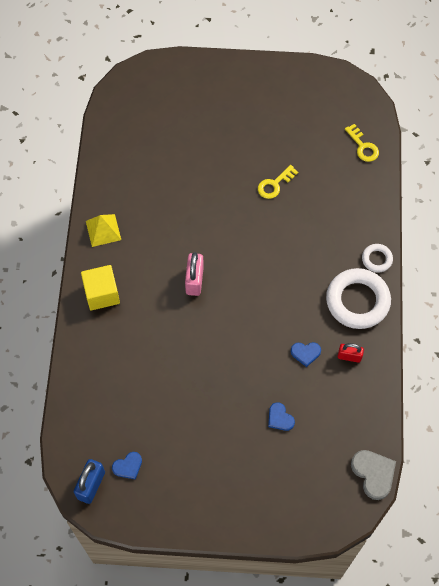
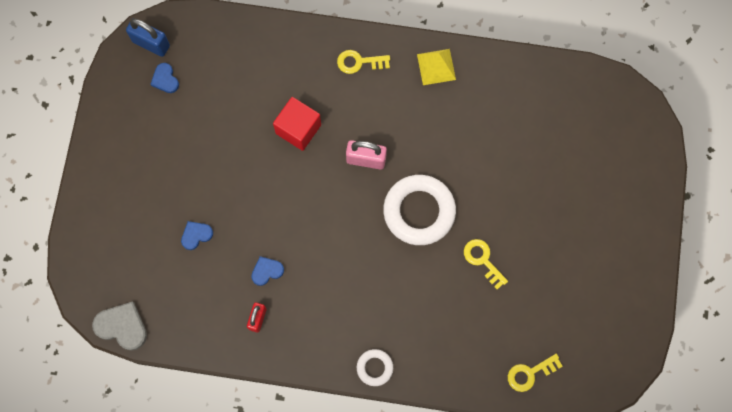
camera: 95 degrees right, 10 degrees up
yellow cube [81,265,120,311] -> yellow key [337,50,390,74]
blue heart [291,342,321,367] -> blue heart turned 60 degrees clockwise [251,256,284,286]
white ring [326,268,391,329] -> white ring moved to [383,175,456,245]
grey heart [351,450,396,500] -> grey heart turned 135 degrees counterclockwise [92,301,147,351]
none -> red cube [273,97,321,151]

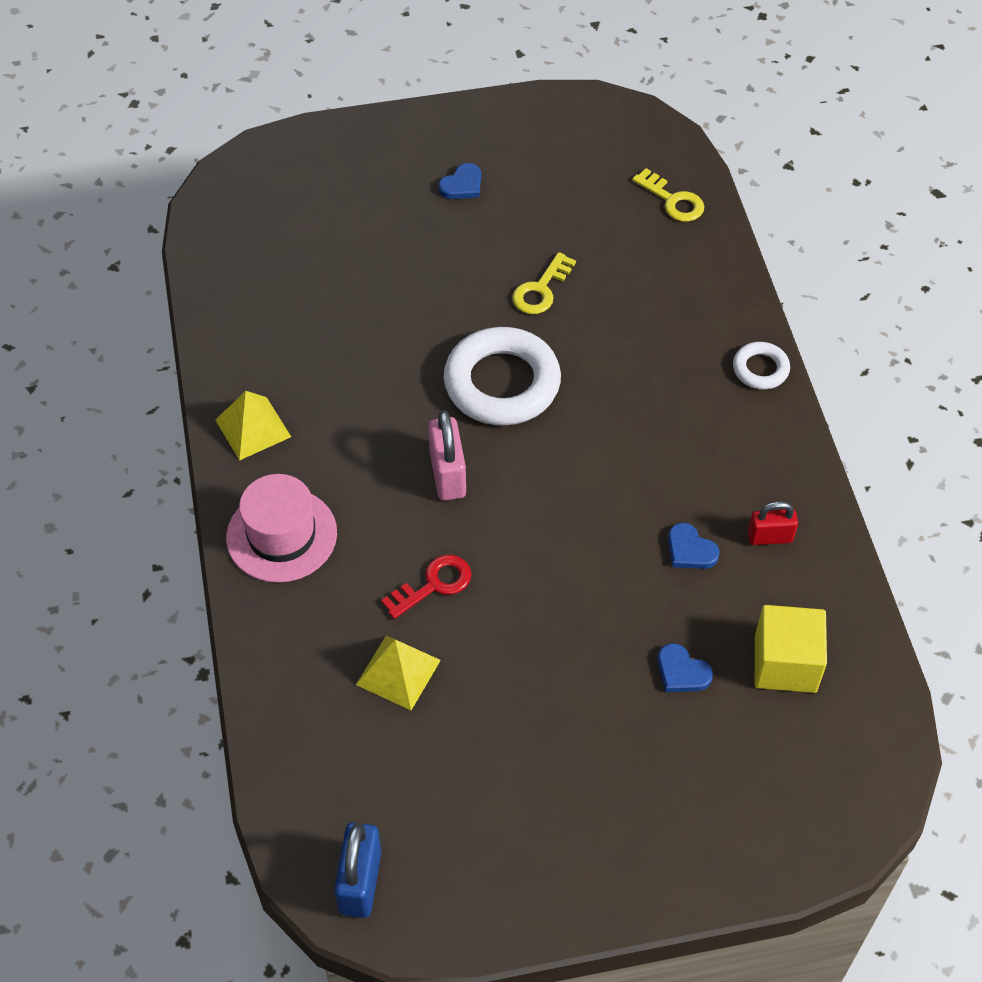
camera: 110 degrees left, 20 degrees down
grey heart [92,301,147,351] -> none
blue heart [150,63,179,93] -> blue heart moved to [438,163,481,199]
red cube [273,97,321,151] -> red key [381,555,472,619]
yellow key [337,50,390,74] -> pink hat [226,474,337,583]
none -> yellow pyramid [356,636,441,710]
none -> yellow cube [755,605,827,693]

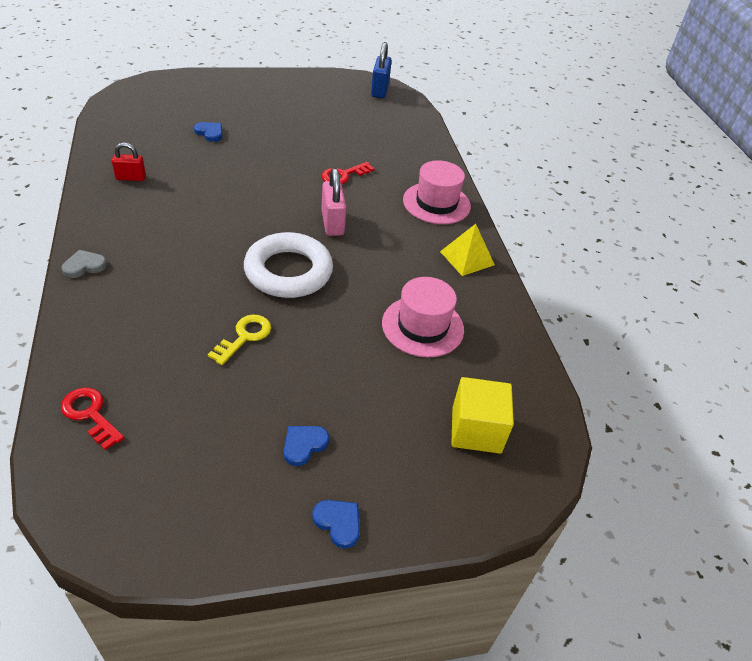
camera: 175 degrees right, 10 degrees down
yellow pyramid [356,636,441,710] -> none
yellow key [632,168,704,222] -> red key [61,387,124,450]
blue heart [668,523,720,569] -> blue heart moved to [312,500,360,549]
white ring [733,342,790,389] -> grey heart [62,250,107,278]
yellow cube [755,605,827,693] -> yellow cube moved to [451,377,514,454]
none -> pink hat [382,277,464,357]

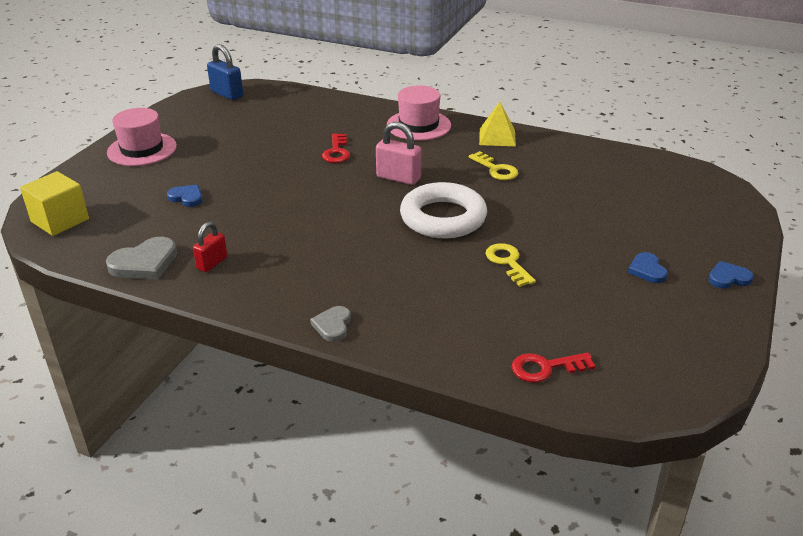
camera: 50 degrees left, 10 degrees down
blue heart [194,122,222,142] -> blue heart turned 45 degrees clockwise [167,185,203,207]
pink hat [382,277,464,357] -> pink hat moved to [107,108,177,166]
yellow cube [451,377,514,454] -> yellow cube moved to [20,171,89,236]
none -> grey heart [106,237,177,280]
none -> yellow key [469,151,518,180]

